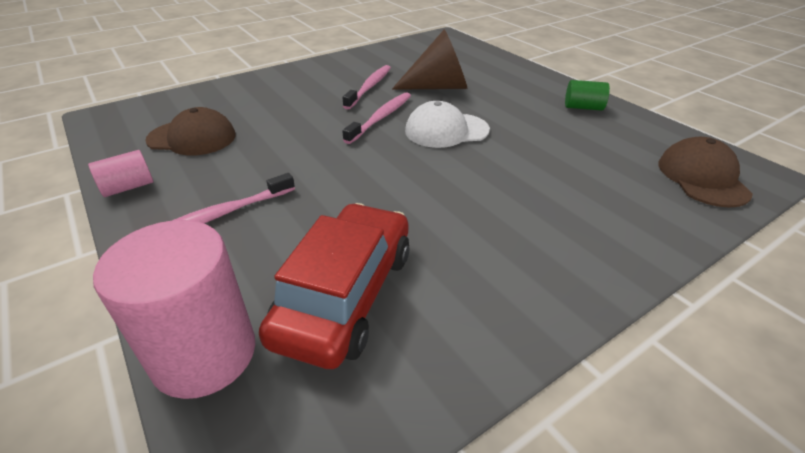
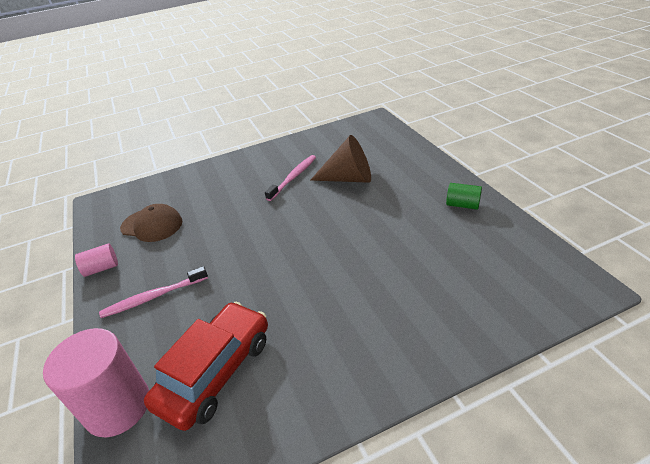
camera: 15 degrees right, 0 degrees up
pink toothbrush [342,92,411,144] -> none
white cap [405,101,490,148] -> none
brown cap [658,137,753,208] -> none

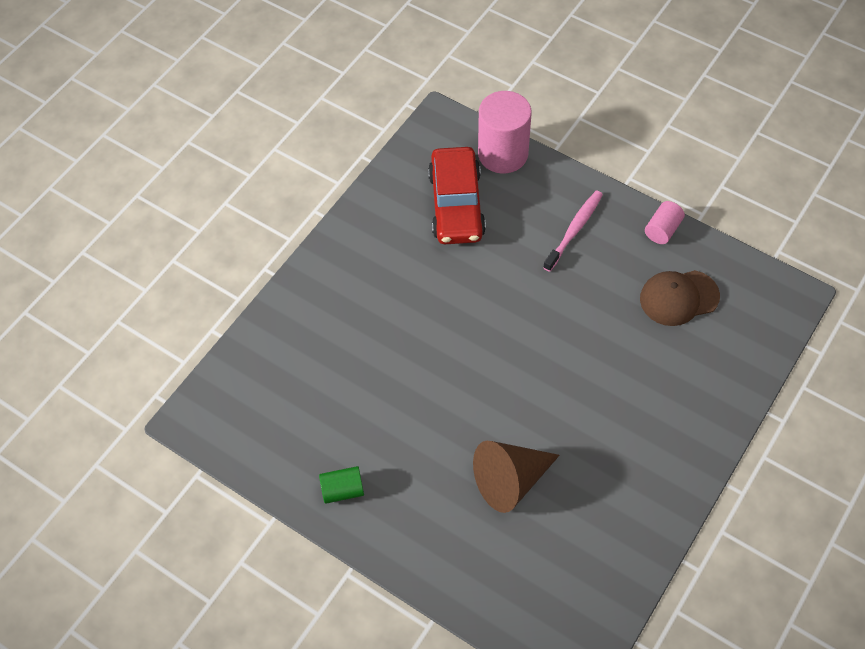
camera: 145 degrees right, 20 degrees up
pink toothbrush [265,155,316,201] -> none

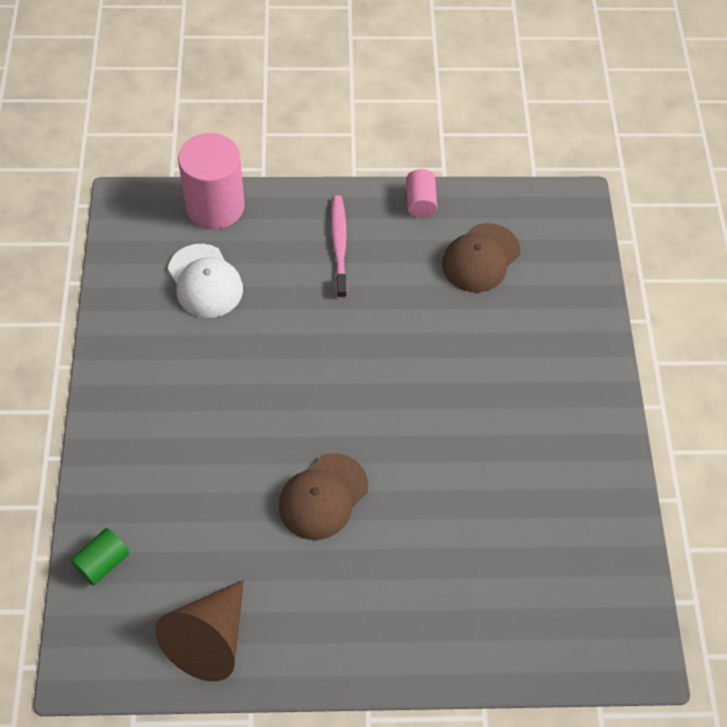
camera: 40 degrees left, 0 degrees up
green cylinder [319,466,364,504] -> green cylinder moved to [70,528,129,586]
red car [428,147,486,244] -> white cap [168,244,243,318]
brown cone [473,441,560,513] -> brown cone moved to [155,580,244,681]
none -> brown cap [279,453,368,540]

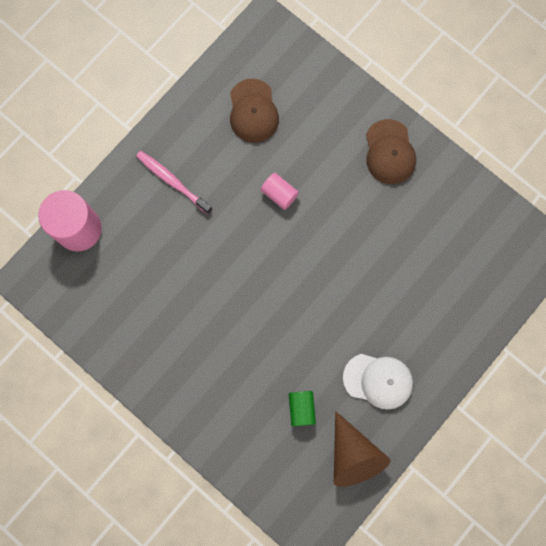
camera: 45 degrees left, 20 degrees up
green cylinder [70,528,129,586] -> green cylinder moved to [289,391,316,426]
white cap [168,244,243,318] -> white cap moved to [343,354,413,409]
brown cap [279,453,368,540] -> brown cap moved to [366,119,416,184]
pink cylinder [406,169,437,218] -> pink cylinder moved to [261,173,299,210]

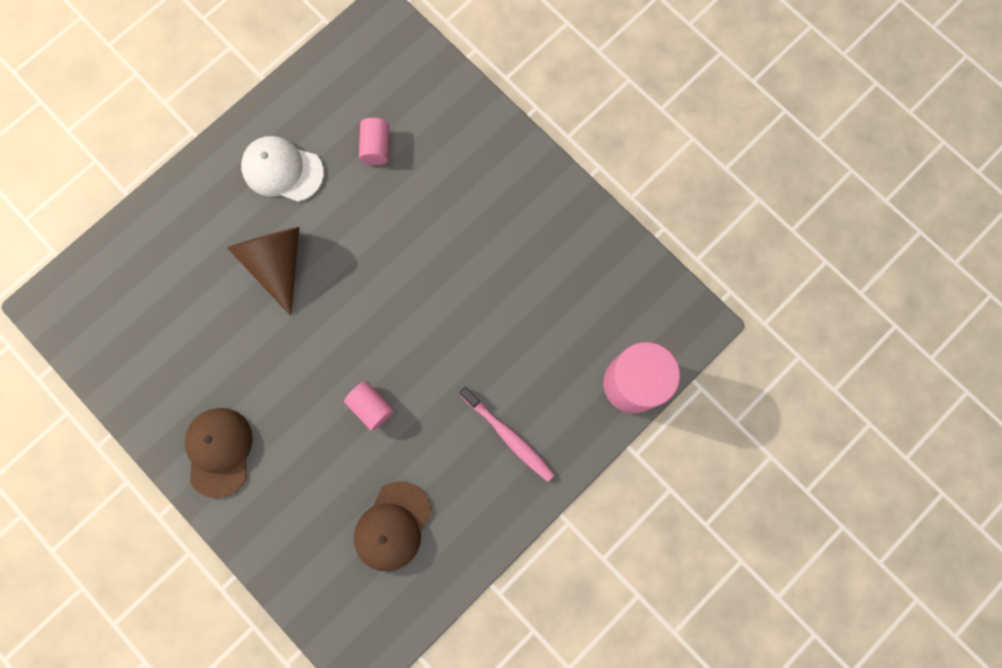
camera: 175 degrees left, 0 degrees up
brown cap [230,79,279,143] -> brown cap turned 150 degrees counterclockwise [354,481,431,572]
green cylinder [289,391,316,426] -> pink cylinder [359,118,389,165]
brown cone [334,411,391,487] -> brown cone moved to [227,227,299,316]

